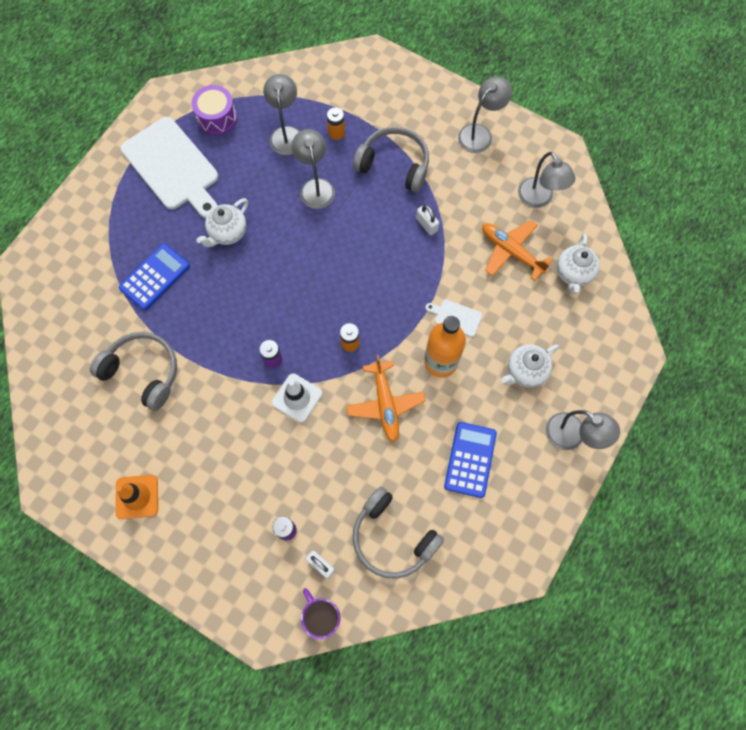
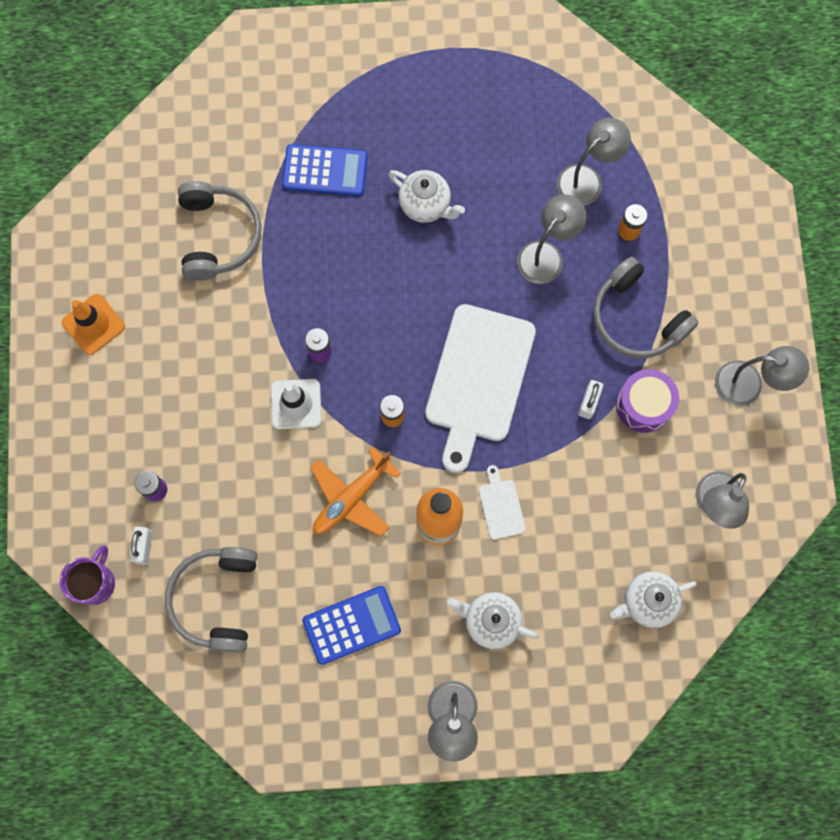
camera: 55 degrees right, 5 degrees up
white cutting board [120,117,218,218] -> white cutting board moved to [425,304,536,473]
purple drum [192,85,237,135] -> purple drum moved to [616,369,679,433]
white teapot [196,198,248,247] -> white teapot turned 150 degrees counterclockwise [389,170,465,223]
grey headphones [353,127,429,192] -> grey headphones turned 150 degrees clockwise [593,257,699,359]
orange plane [482,220,553,281] -> none

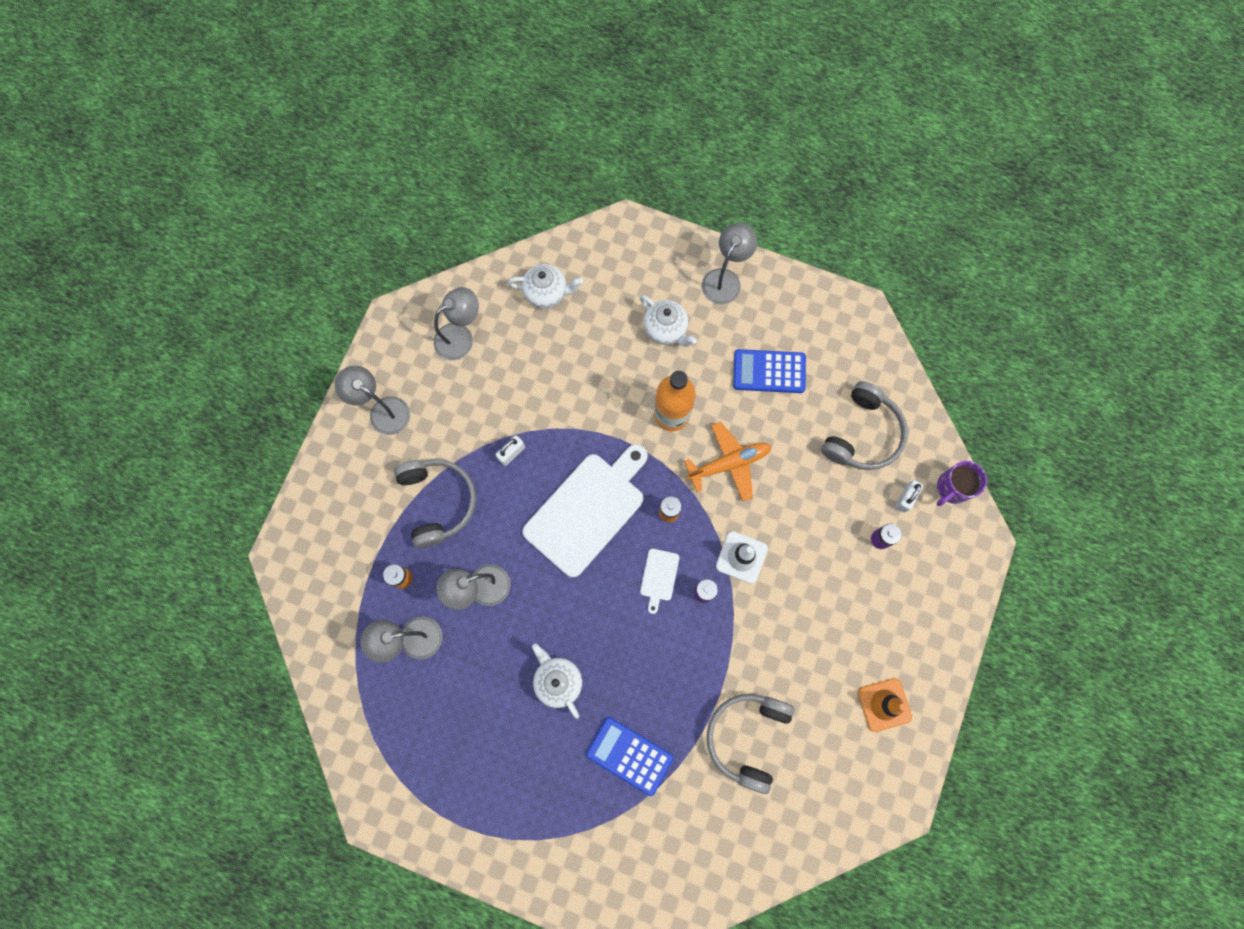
camera: 155 degrees left, 0 degrees up
white cutting board [479,465,526,540] -> white cutting board moved to [640,549,679,614]
purple drum [616,369,679,433] -> none

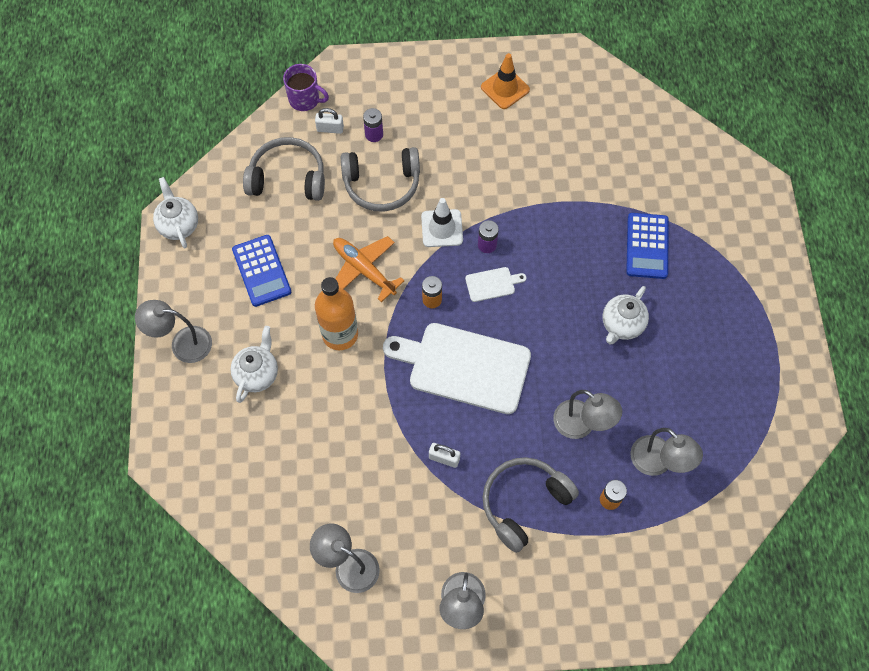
camera: 115 degrees left, 10 degrees down
white teapot [508,264,583,309] -> white teapot moved to [153,177,198,248]
grey headphones [707,694,795,794] -> grey headphones moved to [341,147,420,212]

